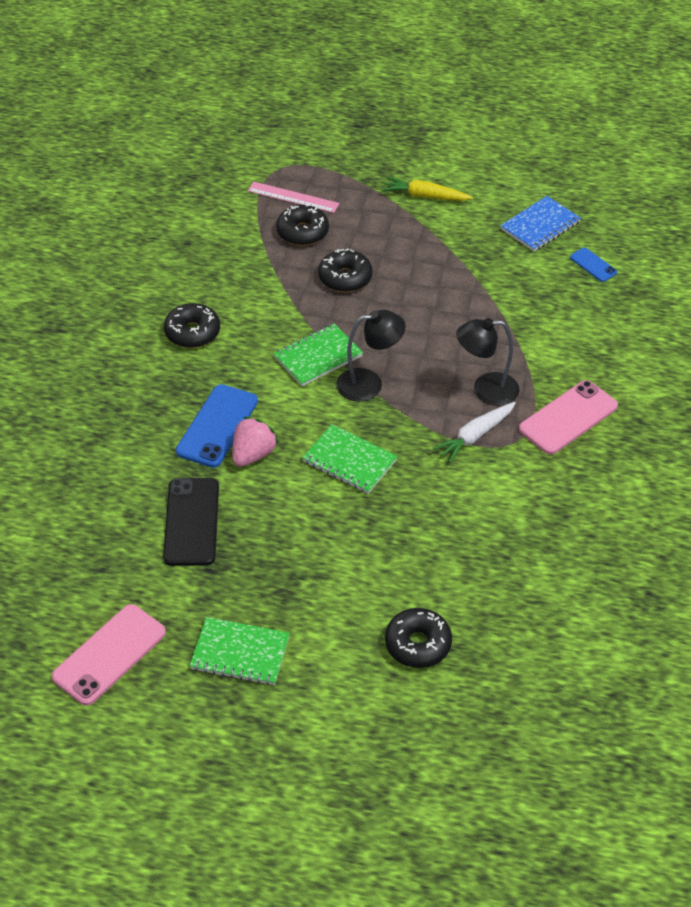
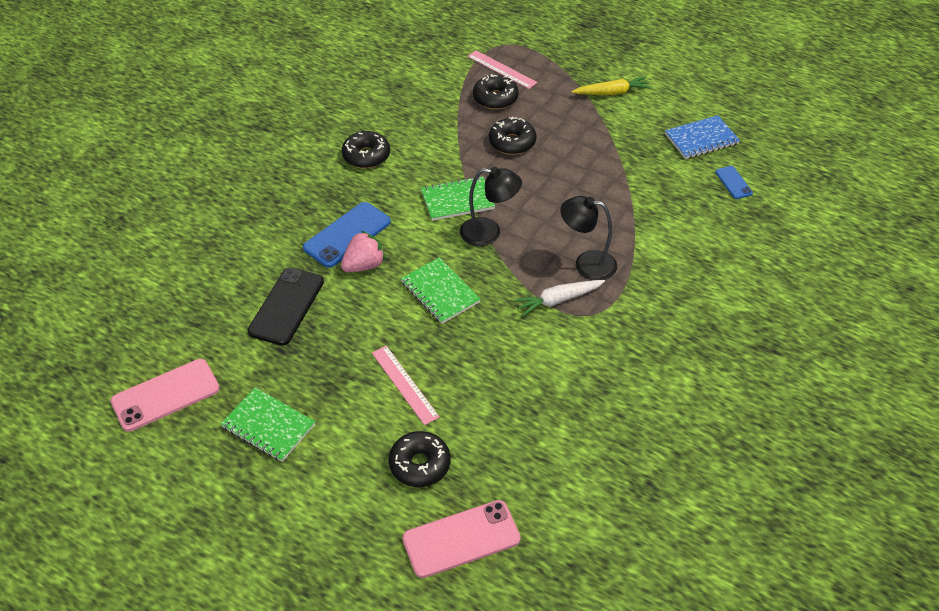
camera: 20 degrees right, 0 degrees up
yellow carrot [382,177,473,201] -> yellow carrot turned 135 degrees clockwise [572,76,652,95]
pink phone [519,380,618,454] -> pink phone moved to [402,500,521,578]
none -> pink ruler [372,346,440,425]

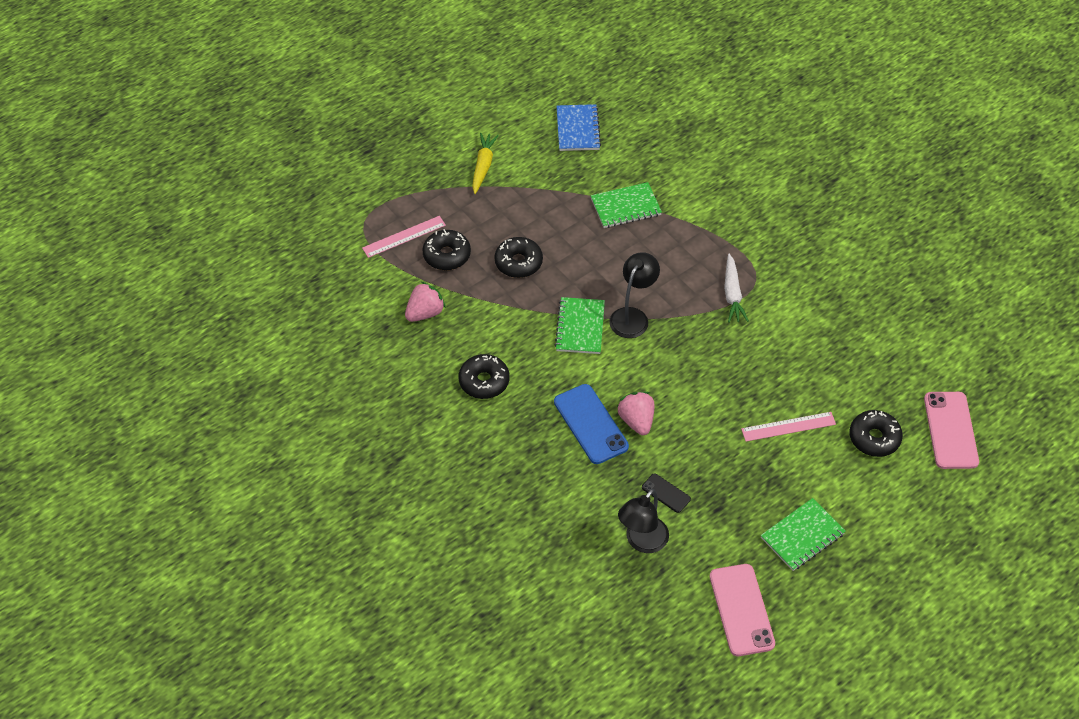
camera: 70 degrees left, 5 degrees up
black phone [248,268,324,346] -> black phone [642,473,691,513], size x0.52
green notebook [401,258,481,324] -> green notebook moved to [591,182,662,228]
black lamp [560,196,617,280] -> black lamp moved to [618,489,669,553]
blue phone [715,166,753,199] -> none
none -> pink strawberry [405,282,446,322]

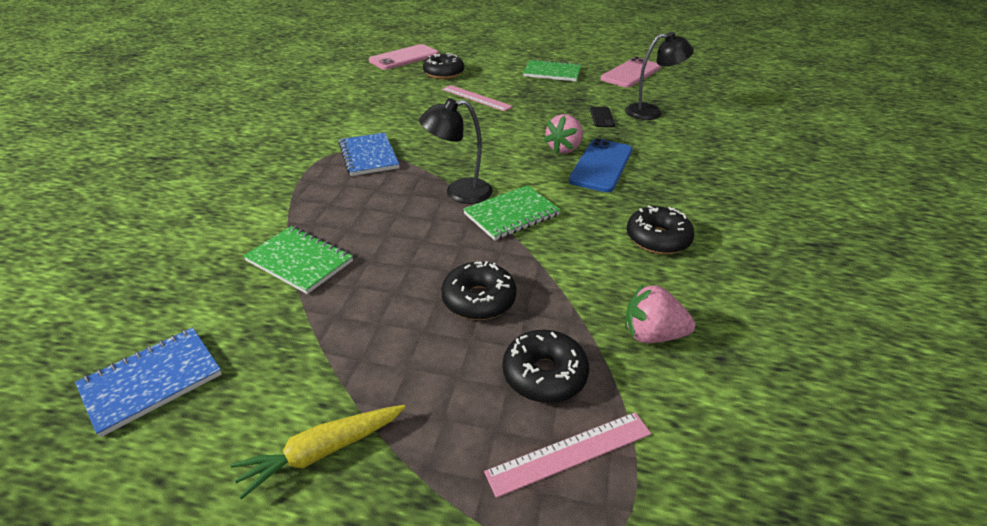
camera: 130 degrees left, 15 degrees down
pink ruler [362,216,446,258] -> pink ruler turned 45 degrees counterclockwise [484,412,651,498]
white carrot [724,254,749,323] -> blue notebook [338,133,399,176]

